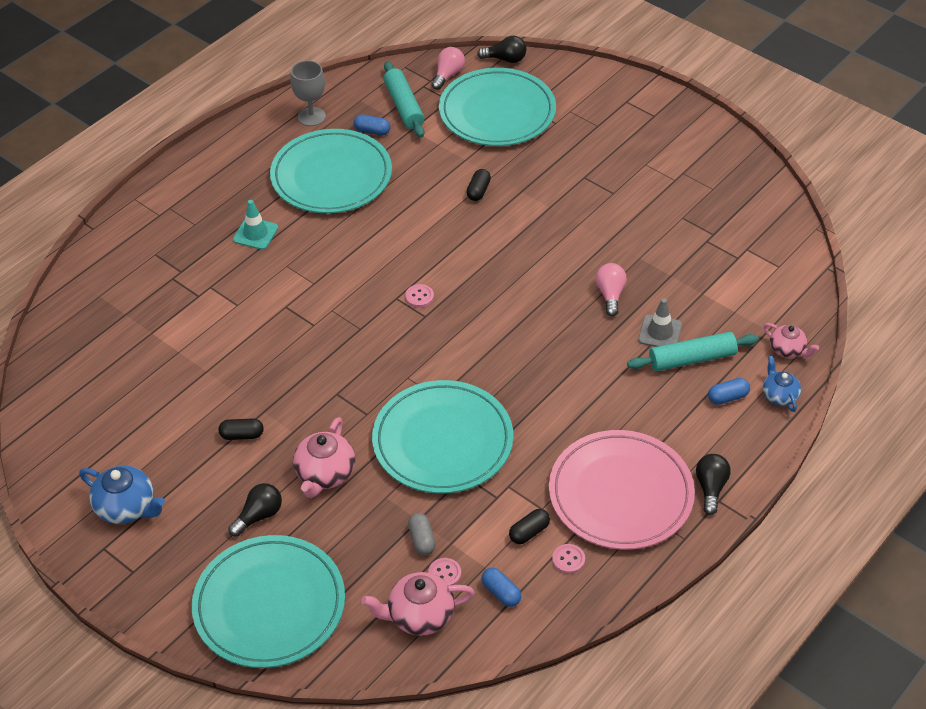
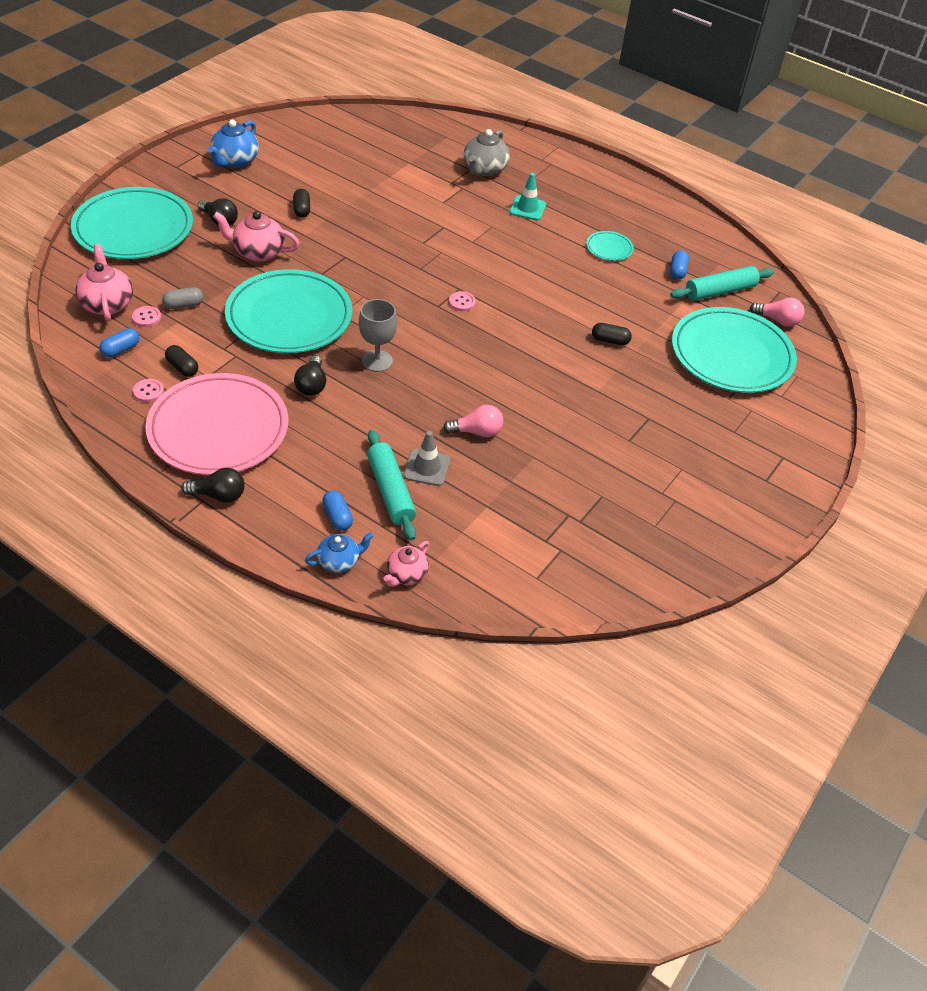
camera: 80 degrees right, 0 degrees up
turquoise plate [270,129,392,213] -> turquoise plate [586,231,634,261], size x0.42
grey goblet [290,60,326,126] -> grey goblet moved to [359,299,397,372]
black light bulb [477,36,526,63] -> black light bulb moved to [294,355,326,396]
none -> grey teapot [463,129,510,176]

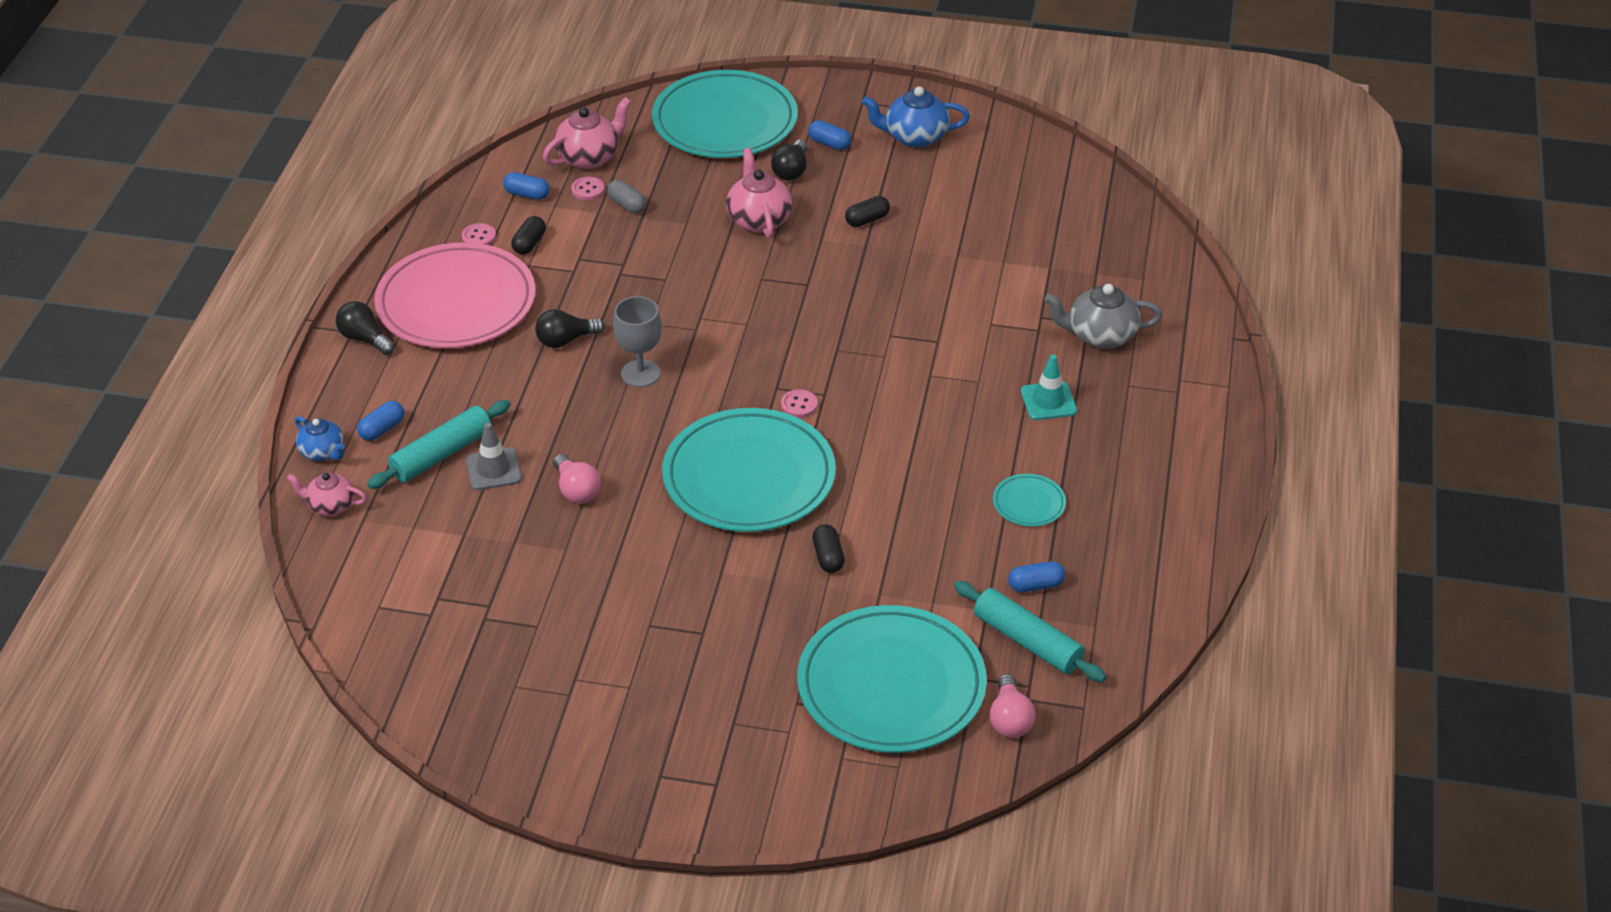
camera: 70 degrees right, 5 degrees down
black light bulb [181,468,245,503] -> black light bulb turned 150 degrees clockwise [336,301,395,355]
turquoise plate [225,269,352,353] -> turquoise plate moved to [662,408,836,532]
none -> blue capsule [808,120,852,150]

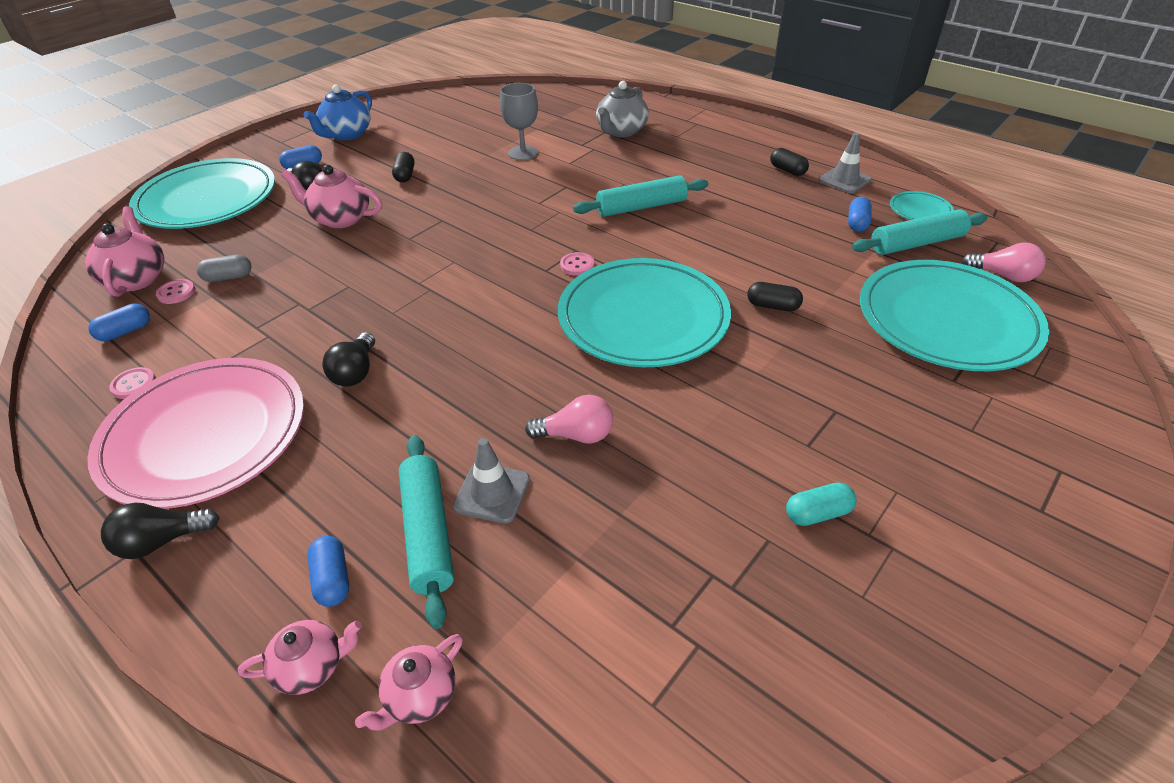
camera: 60 degrees left, 0 degrees up
blue teapot [295,416,345,461] -> pink teapot [238,620,362,695]
black capsule [511,216,546,255] -> black capsule moved to [770,148,809,176]
grey goblet [613,296,662,387] -> grey goblet moved to [500,83,538,160]
turquoise plate [993,474,1066,527] -> turquoise plate moved to [890,191,954,220]
turquoise traffic cone [1021,355,1077,420] -> none
none -> turquoise rolling pin [573,175,708,217]
none -> turquoise capsule [786,483,857,526]
none -> grey traffic cone [819,132,871,193]

